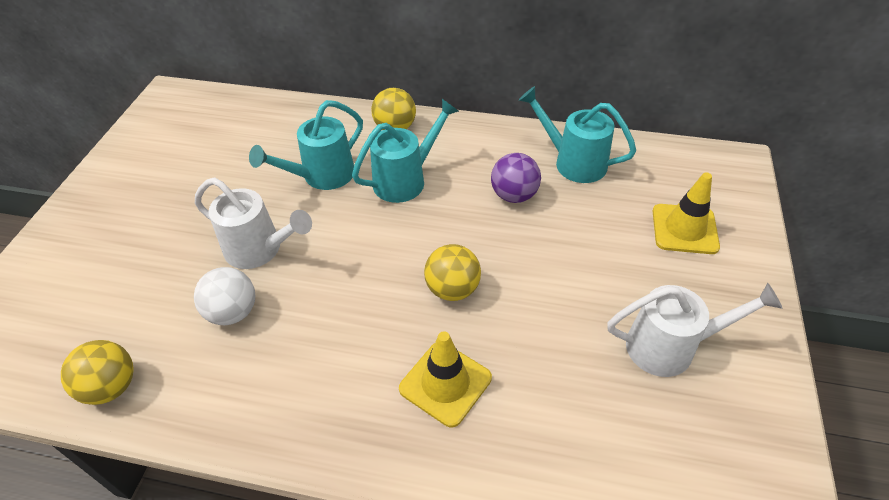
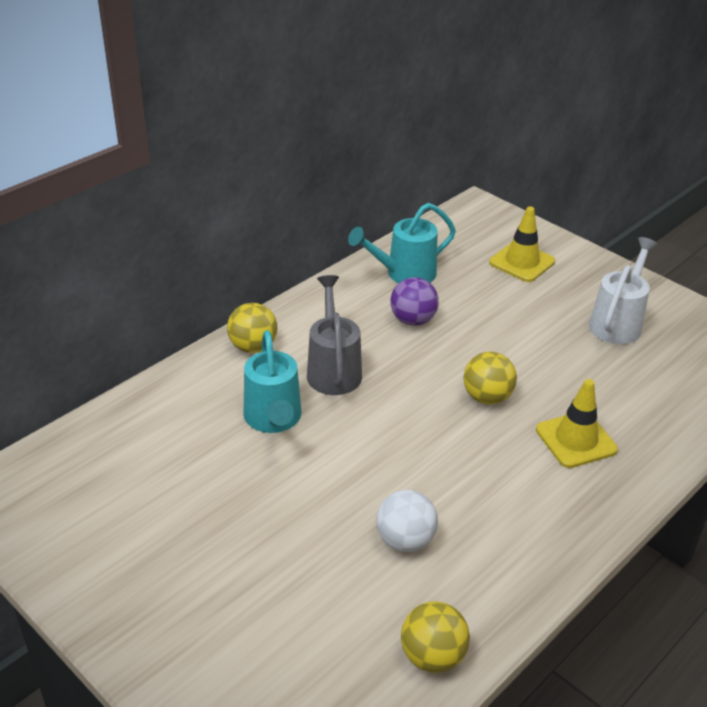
camera: 60 degrees left, 10 degrees down
white watering can [195,178,312,269] -> none
turquoise watering can [352,99,459,203] -> grey watering can [307,275,362,395]

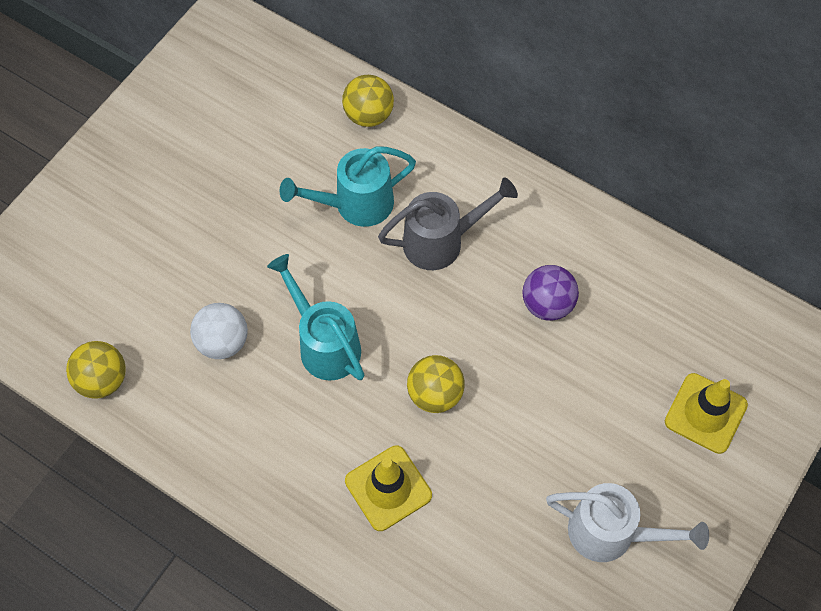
camera: 80 degrees right, 25 degrees up
yellow ball [227,303,277,353] -> yellow ball moved to [342,75,394,127]
turquoise watering can [348,203,456,283] -> turquoise watering can moved to [267,254,364,381]

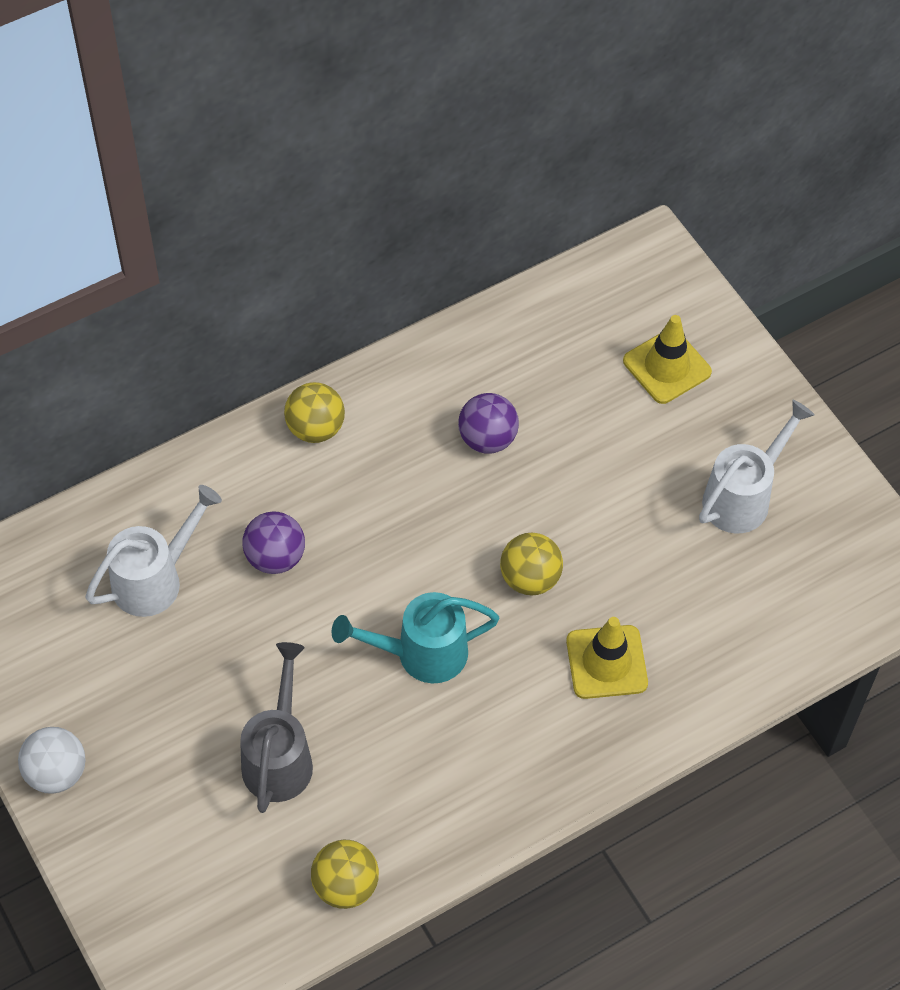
camera: 65 degrees left, 5 degrees down
white ball [190,303,248,359] -> white ball moved to [18,727,85,794]
turquoise watering can [279,146,416,227] -> purple ball [242,512,305,574]
yellow ball [342,75,394,127] -> yellow ball moved to [284,382,345,443]
grey watering can [378,177,518,270] -> grey watering can moved to [240,642,313,813]
none -> white watering can [86,485,222,617]

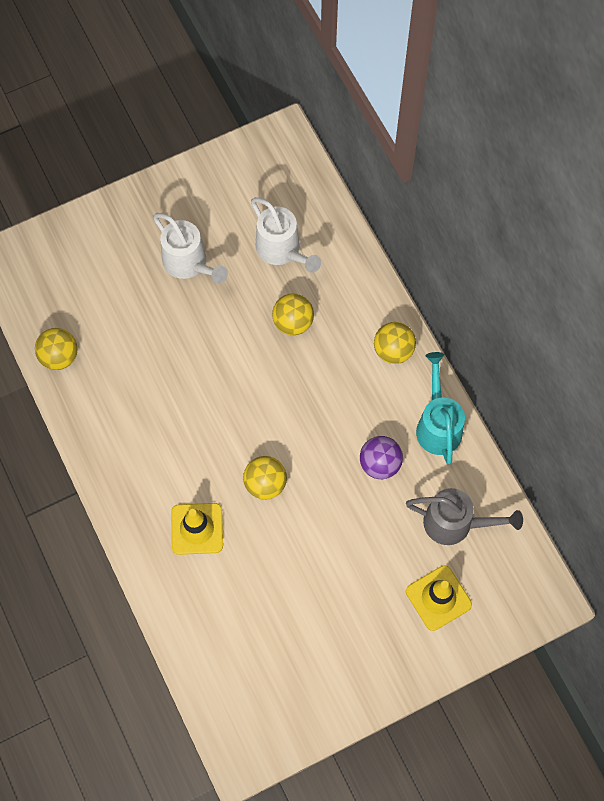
camera: 95 degrees right, 10 degrees up
white ball [18,727,85,794] -> none
grey watering can [240,642,313,813] -> grey watering can moved to [406,488,523,545]
purple ball [242,512,305,574] -> yellow ball [272,293,314,335]
turquoise watering can [332,592,499,683] -> turquoise watering can moved to [416,352,465,464]
white watering can [699,400,815,533] -> white watering can moved to [153,213,228,284]

